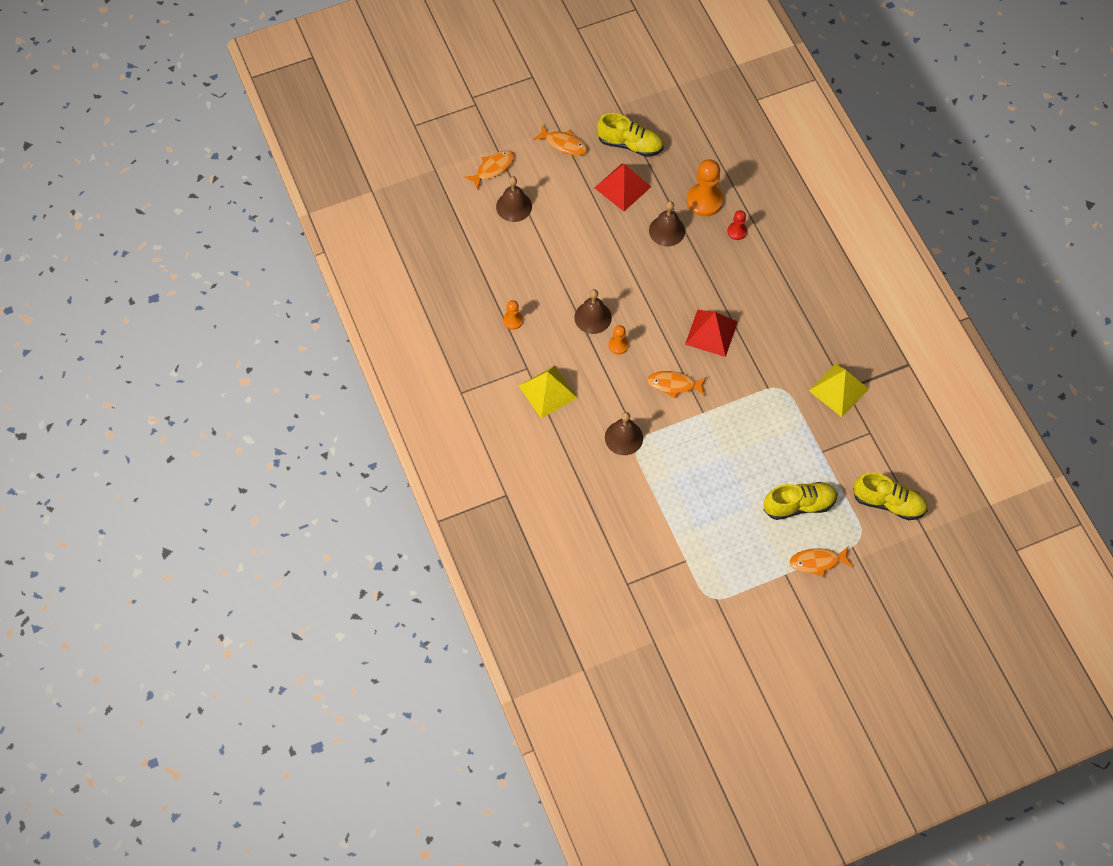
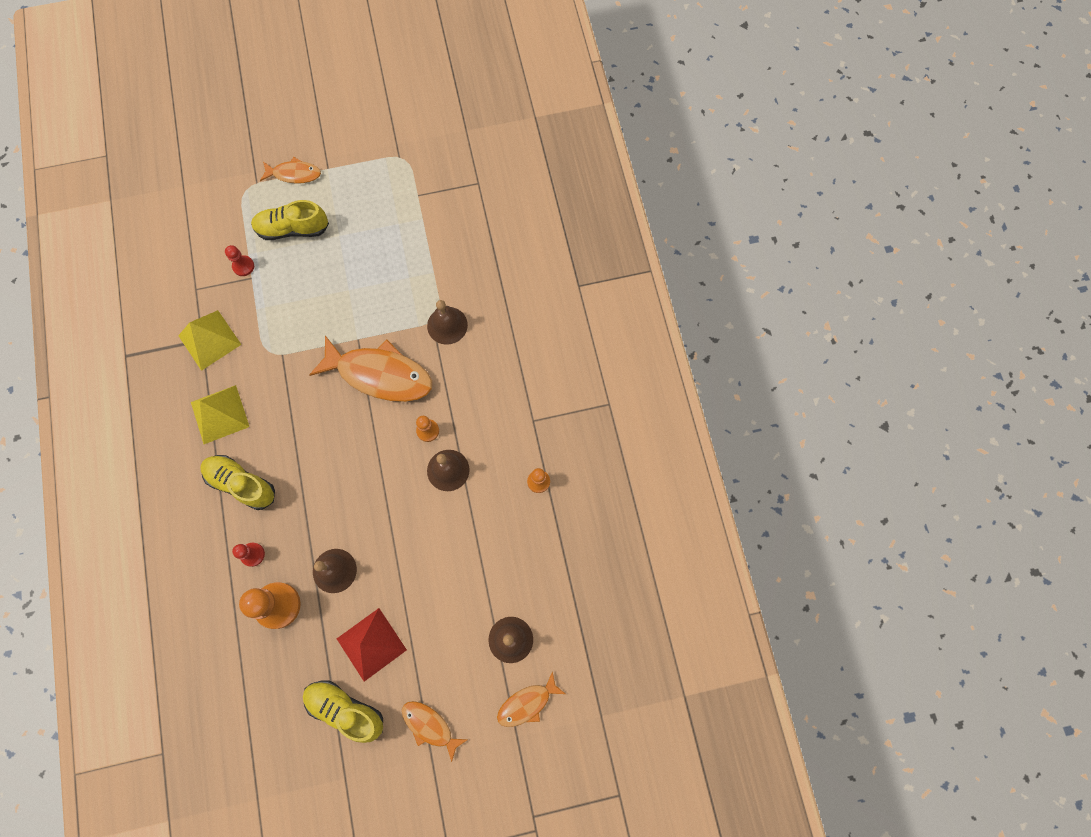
camera: 170 degrees left, 10 degrees up
yellow pyramid [519,366,578,419] -> yellow pyramid moved to [191,385,249,444]
orange fish [647,371,706,399] -> orange fish [309,335,432,402], size x1.89
red pyramid [685,310,738,357] -> none
yellow shoe [853,472,928,520] -> yellow shoe moved to [200,455,275,510]
none -> red pawn [225,245,254,276]

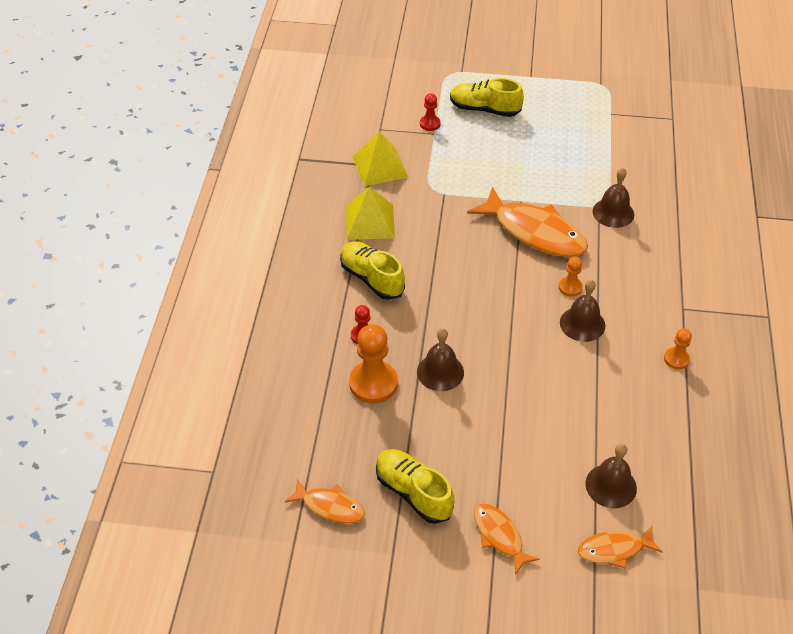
camera: 20 degrees right, 25 degrees down
orange fish [260,157,321,184] -> orange fish moved to [285,479,365,524]
red pyramid [337,608,407,682] -> none

